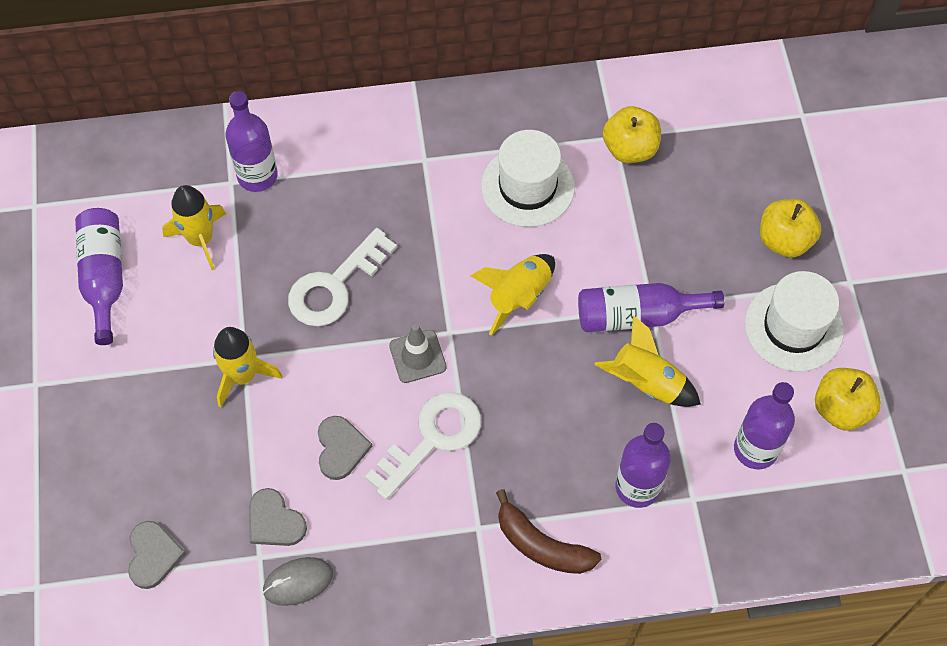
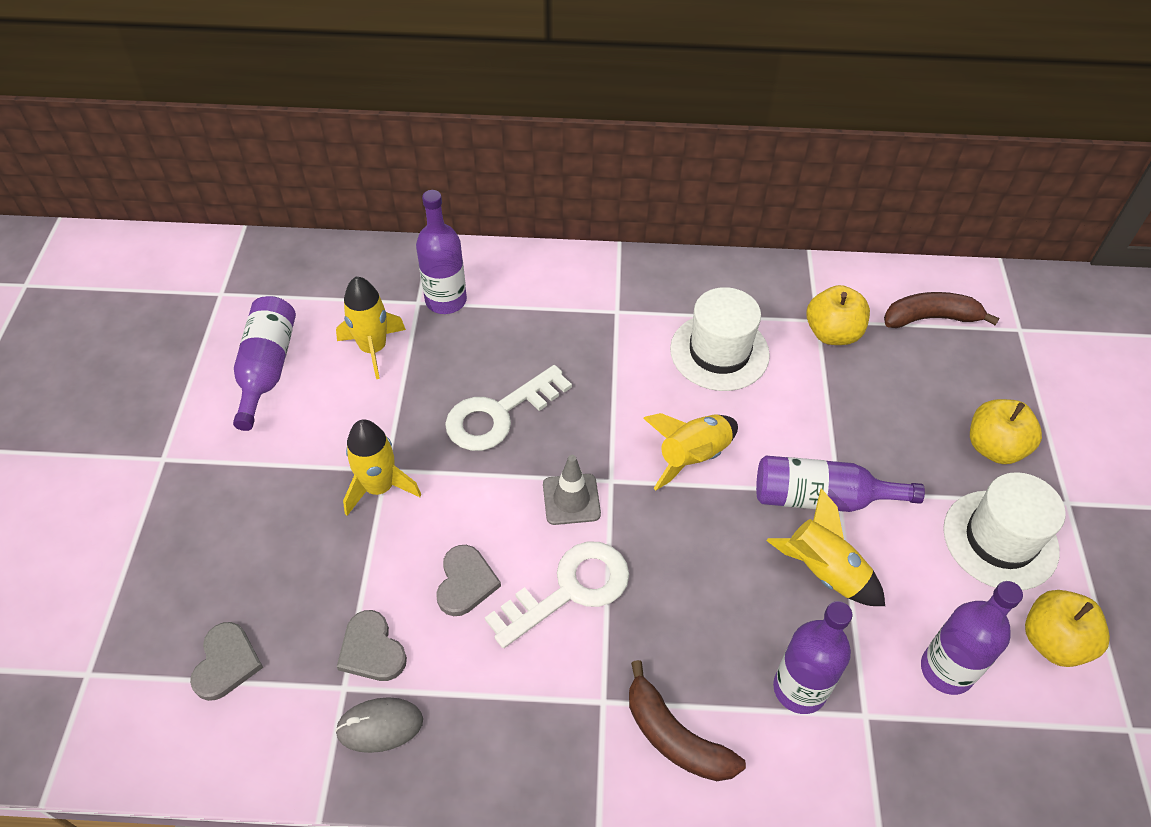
camera: 10 degrees right, 10 degrees down
none -> brown banana [884,292,999,328]

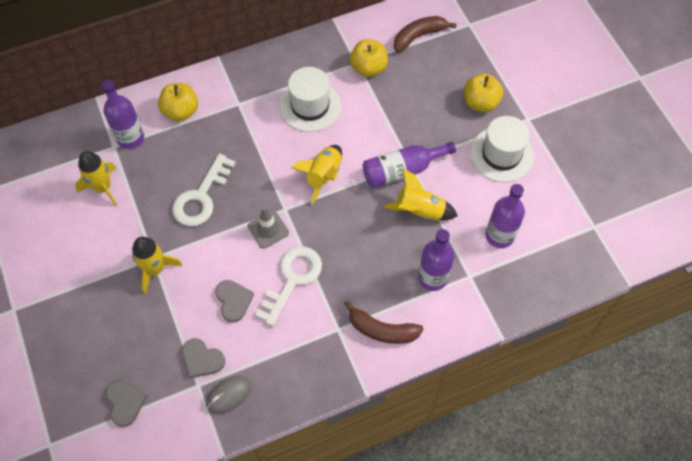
camera: 25 degrees left, 10 degrees up
purple bottle [233,296,296,431] -> none
yellow apple [1025,590,1110,667] -> yellow apple moved to [158,83,198,121]

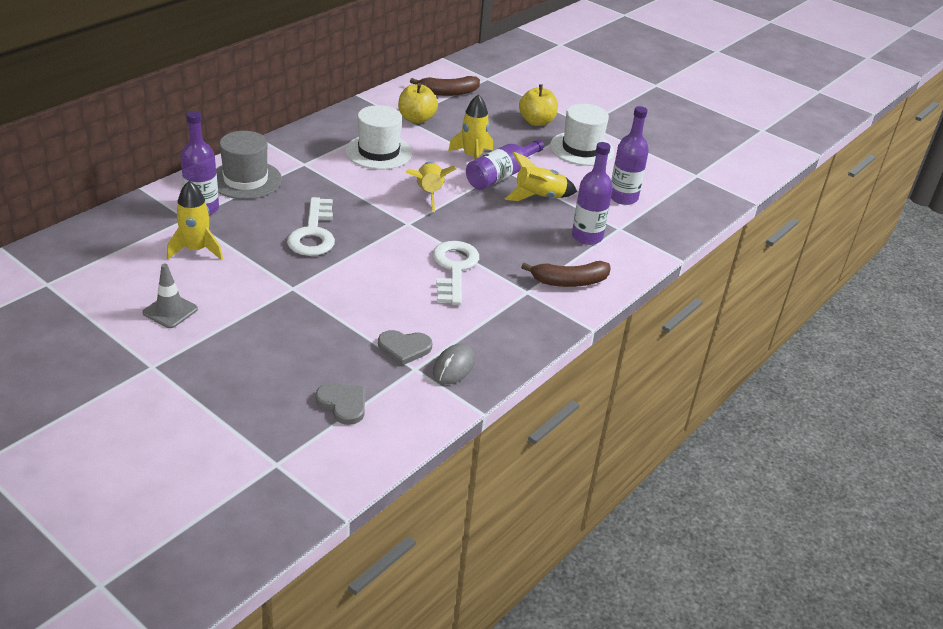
camera: 30 degrees left, 25 degrees down
yellow rocket [132,237,182,294] -> yellow rocket moved to [448,94,493,160]
yellow apple [158,83,198,121] -> grey hat [216,131,282,199]
grey heart [215,280,254,323] -> none
grey traffic cone [248,206,289,248] -> grey traffic cone moved to [142,264,198,328]
brown banana [394,16,457,53] -> brown banana turned 135 degrees counterclockwise [410,76,480,96]

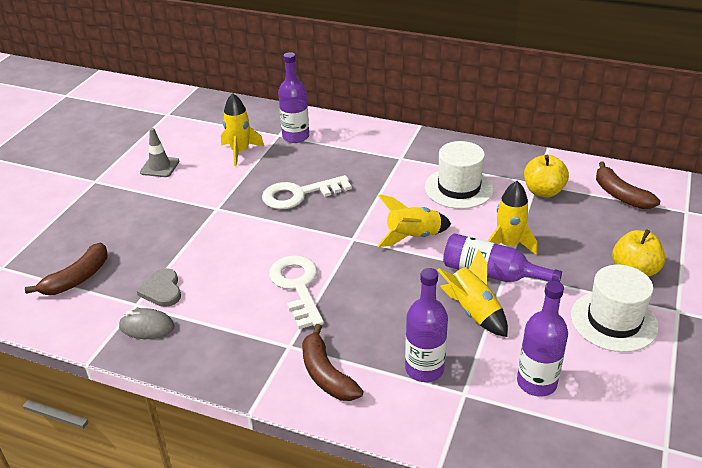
camera: 75 degrees right, 0 degrees up
grey hat [216,131,282,199] -> none
grey heart [316,383,365,425] -> brown banana [25,243,108,295]
white key [432,241,479,305] -> white key turned 90 degrees counterclockwise [269,255,324,329]

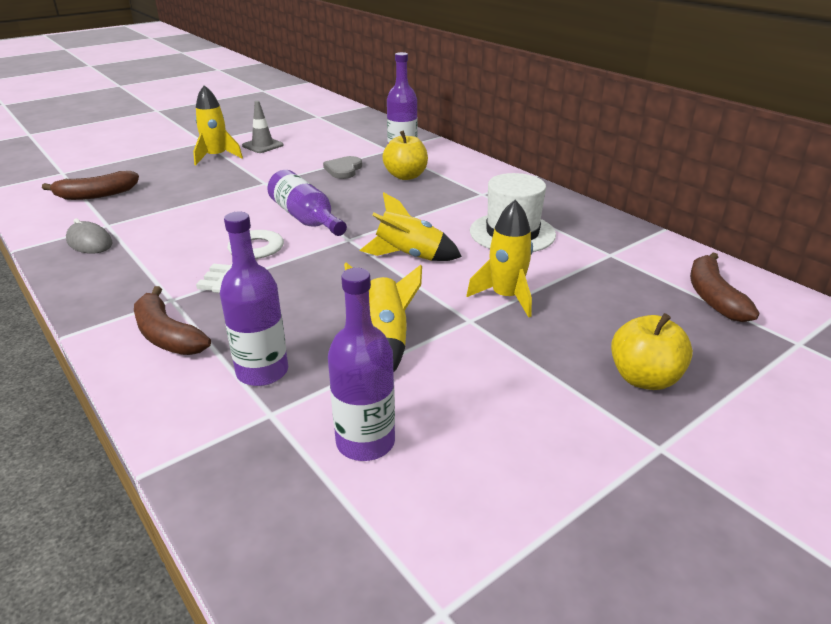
camera: 30 degrees right, 5 degrees down
grey heart [137,268,181,307] -> grey heart moved to [323,156,362,179]
yellow rocket [221,93,264,166] -> yellow rocket moved to [193,85,243,165]
white key [262,175,352,209] -> none
brown banana [302,324,364,401] -> brown banana turned 45 degrees counterclockwise [134,286,211,355]
purple bottle [443,233,562,282] -> purple bottle moved to [267,170,347,236]
yellow apple [524,155,569,198] -> yellow apple moved to [383,131,428,180]
white hat [571,265,659,352] -> none

